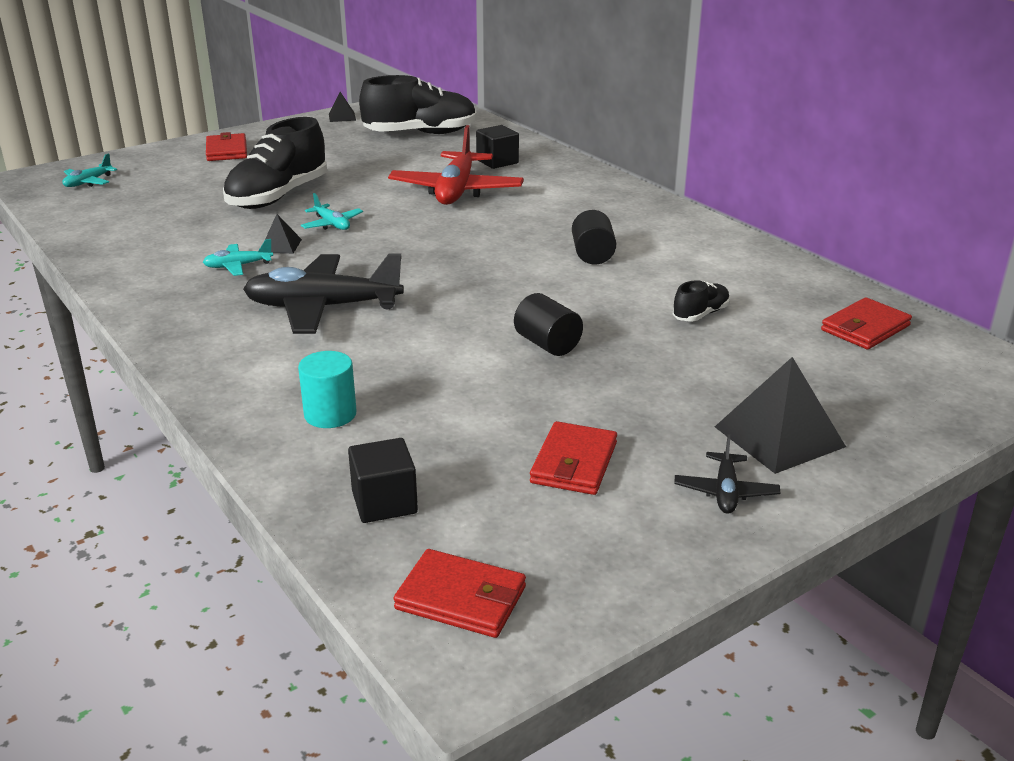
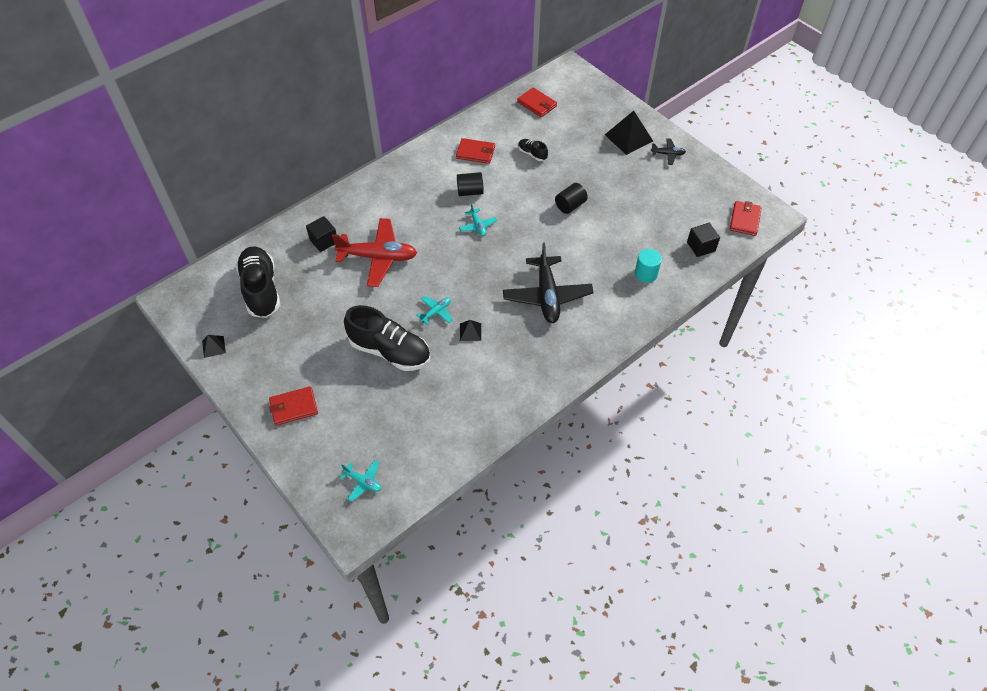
camera: 95 degrees left, 25 degrees up
turquoise plane [203,239,273,276] -> turquoise plane moved to [459,203,498,236]
red wallet [530,421,617,495] -> red wallet moved to [456,138,495,164]

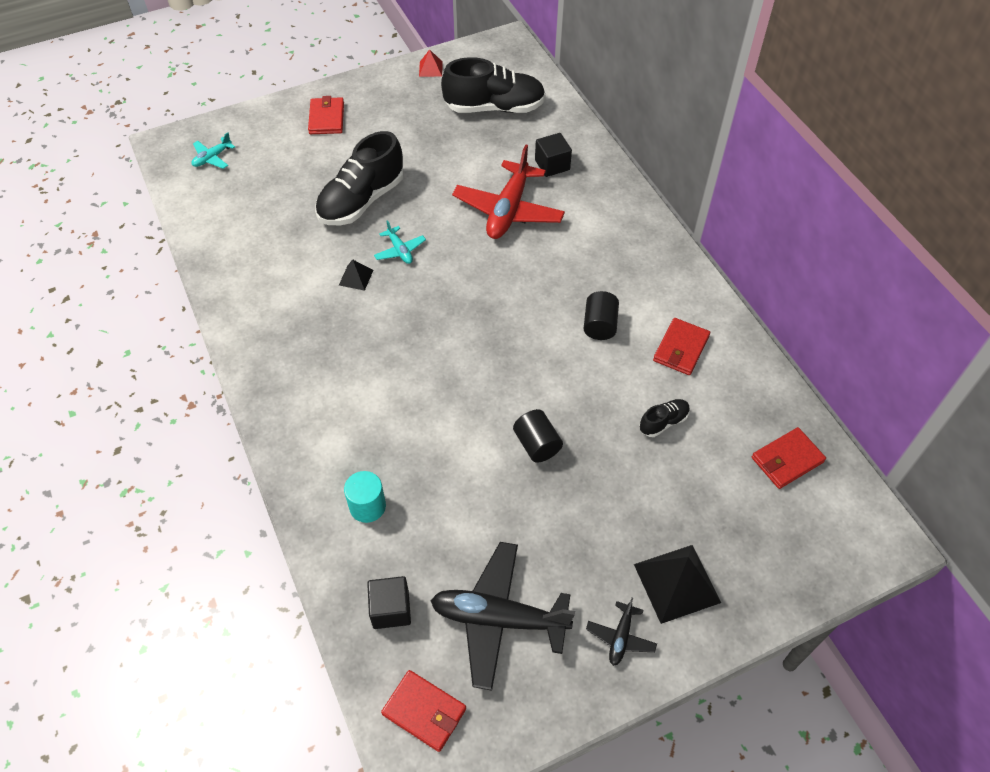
camera: 105 degrees right, 0 degrees up
black pyramid [202,335,226,358] -> red pyramid [419,49,443,77]
turquoise plane [459,203,498,236] -> none
black plane [503,242,594,323] -> black plane moved to [430,542,575,691]

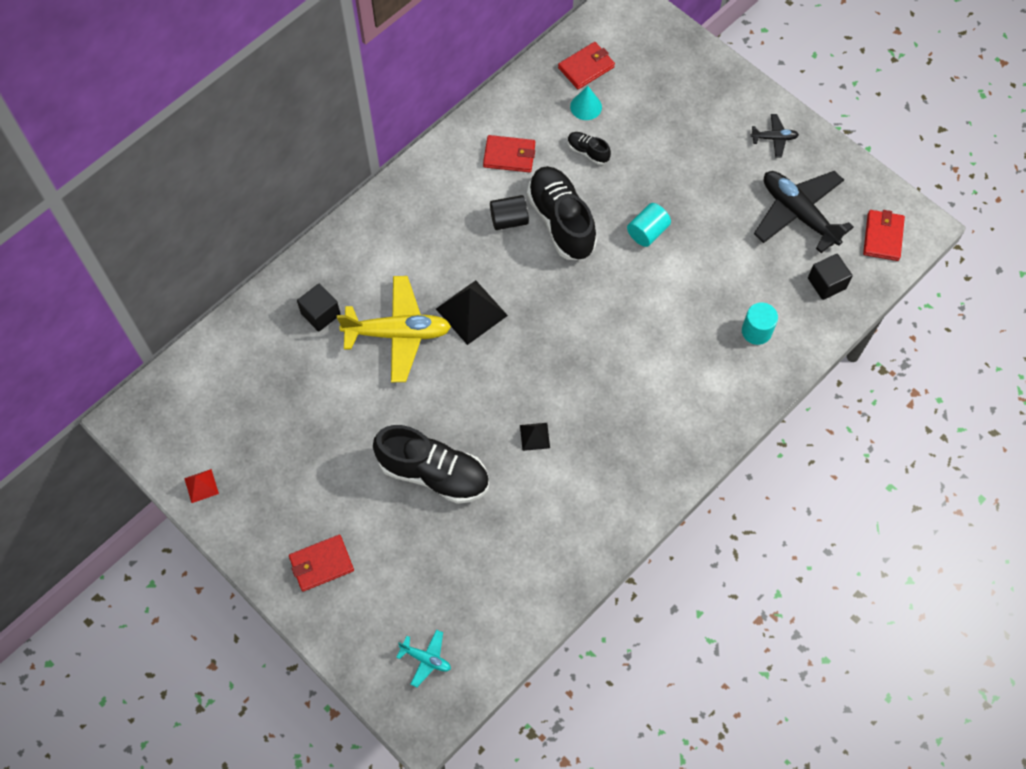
camera: 110 degrees left, 10 degrees up
turquoise plane [374,220,426,264] -> none
black plane [430,542,575,691] -> black plane turned 150 degrees clockwise [754,171,854,253]
black shoe [441,57,546,113] -> black shoe moved to [527,166,597,260]
red plane [452,144,565,239] -> yellow plane [337,276,451,382]
black cylinder [513,409,563,463] -> turquoise cylinder [627,203,671,247]
black pyramid [634,545,721,624] -> black pyramid moved to [436,280,508,345]
red wallet [752,427,826,489] -> red wallet turned 75 degrees counterclockwise [558,42,615,89]
none -> turquoise cone [570,86,602,120]

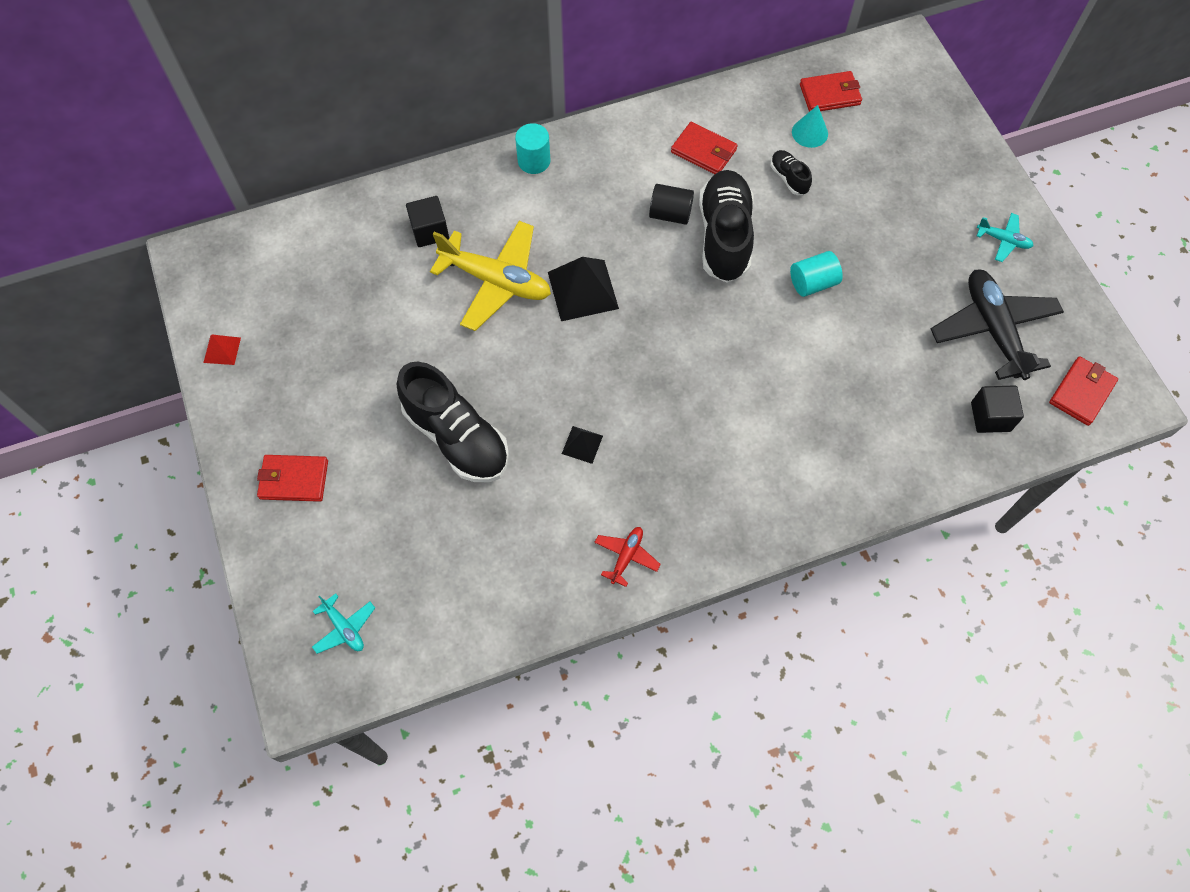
camera: 25 degrees right, 0 degrees up
turquoise cylinder [742,302,778,345] -> turquoise cylinder moved to [515,123,550,174]
black plane [750,114,799,157] -> turquoise plane [977,213,1033,262]
none -> red plane [594,527,661,587]

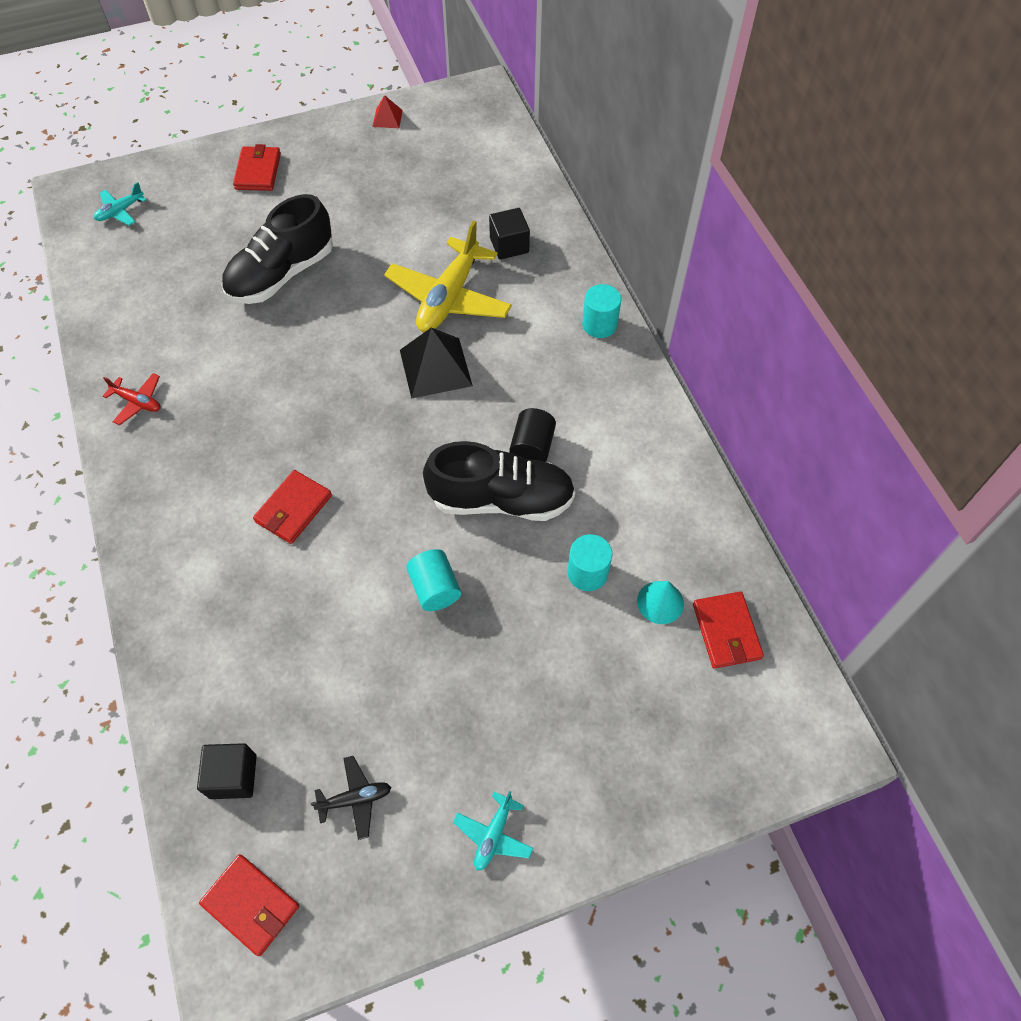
camera: 90 degrees right, 5 degrees down
black pyramid [562,426,603,464] -> none
red wallet [671,122,738,174] -> red wallet moved to [253,470,332,544]
black shoe [770,150,812,195] -> turquoise cylinder [567,534,612,591]
black plane [931,269,1064,380] -> black plane [311,756,391,840], size x0.47

